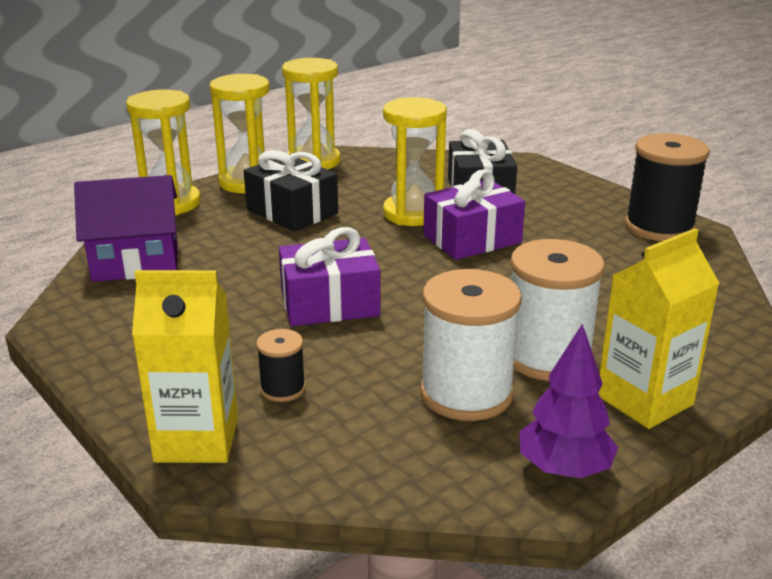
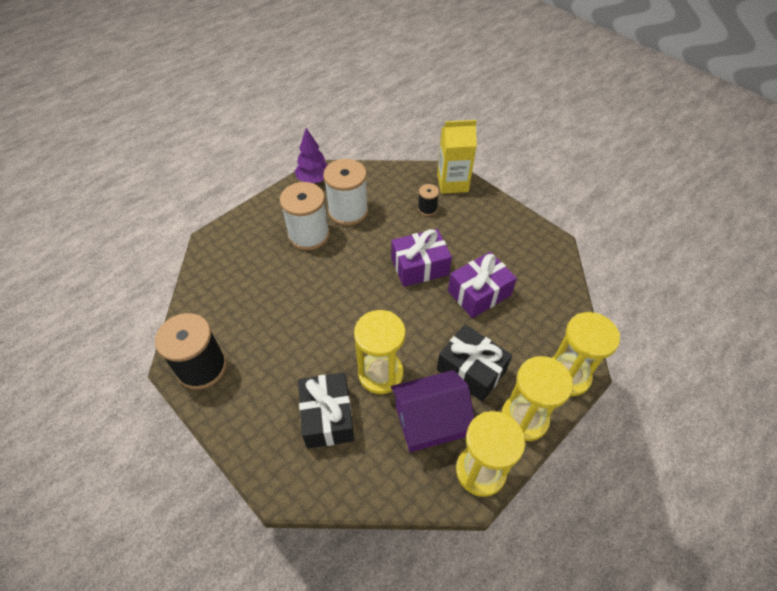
camera: 175 degrees right, 25 degrees up
purple house [74,175,177,282] -> purple house moved to [391,370,475,452]
purple gift [423,170,525,260] -> purple gift moved to [448,252,517,318]
yellow carton [598,228,720,429] -> none

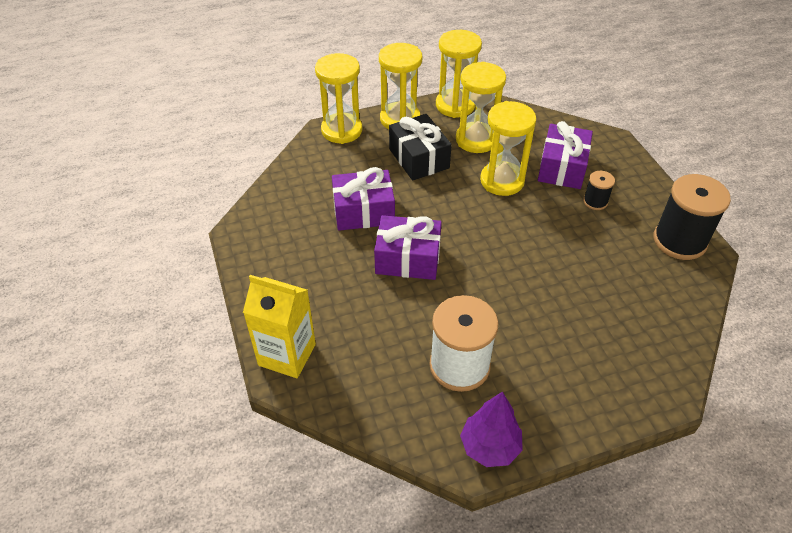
camera: 155 degrees left, 5 degrees down
white spool [280,182,330,251] -> none
black gift [298,373,354,449] -> purple gift [538,121,593,189]
purple house [391,370,475,452] -> yellow hourglass [456,62,506,153]
black spool [418,184,439,216] -> black spool moved to [583,171,615,210]

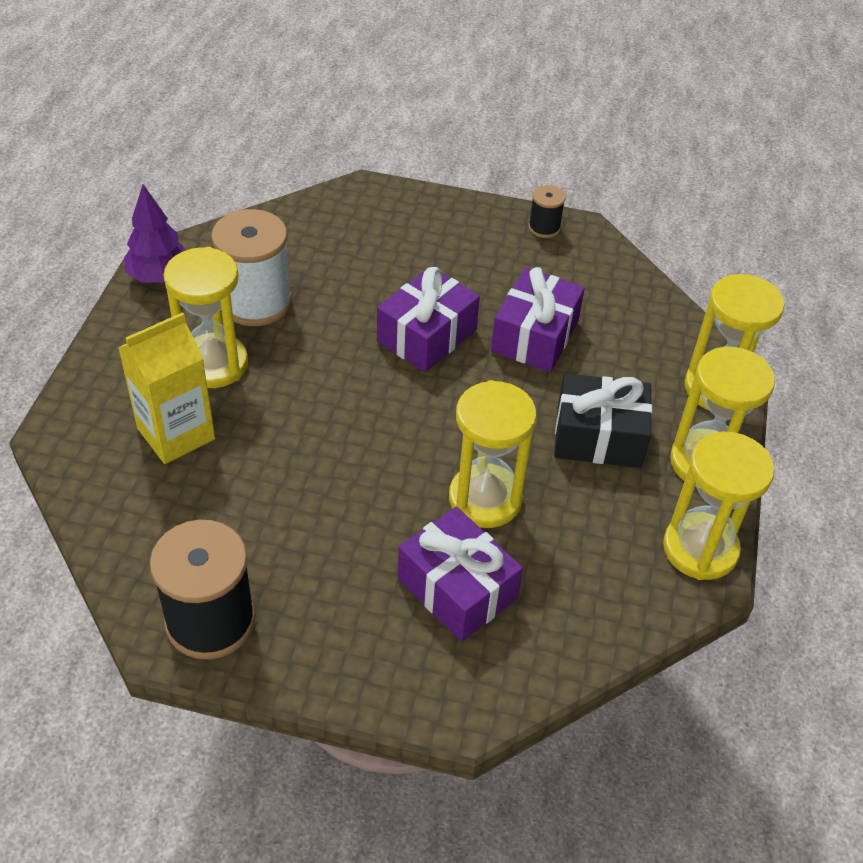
camera: 120 degrees right, 0 degrees up
yellow carton [243,275,316,378] -> yellow carton moved to [118,312,215,464]
yellow hourglass [456,62,506,153] -> yellow hourglass moved to [163,247,248,388]
black spool [583,171,615,210] -> black spool moved to [528,185,566,238]

